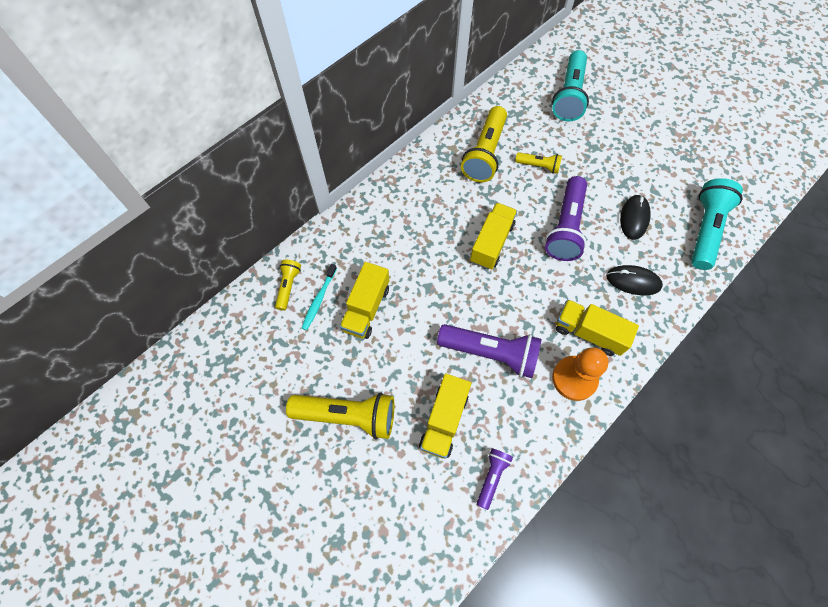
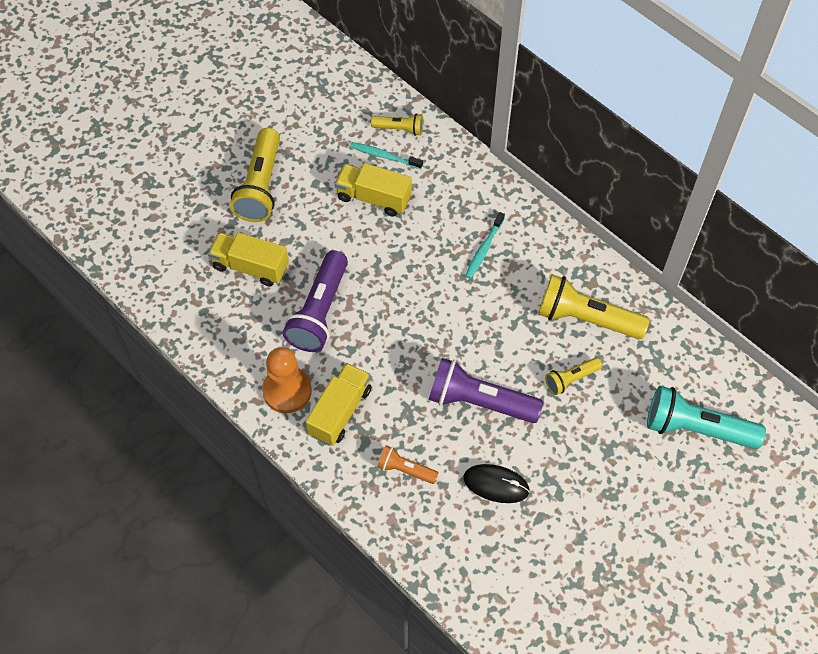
camera: 90 degrees right, 5 degrees down
yellow truck [470,202,517,270] -> none
purple flashlight [477,448,513,510] -> none
yellow flashlight [515,152,562,174] -> yellow flashlight turned 45 degrees clockwise [545,357,602,395]
black mouse [606,265,663,295] -> orange flashlight [377,445,438,484]
turquoise flashlight [691,178,743,270] -> none
none -> turquoise toothbrush [465,212,505,279]

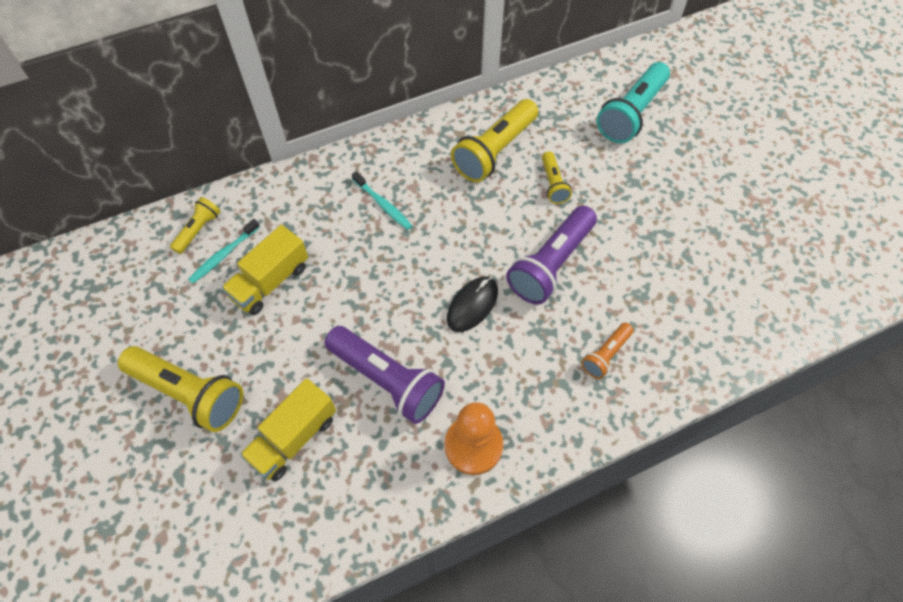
camera: 70 degrees left, 0 degrees up
yellow truck [306,363,371,446] -> none
black mouse [463,464,530,503] -> black mouse moved to [447,276,498,332]

